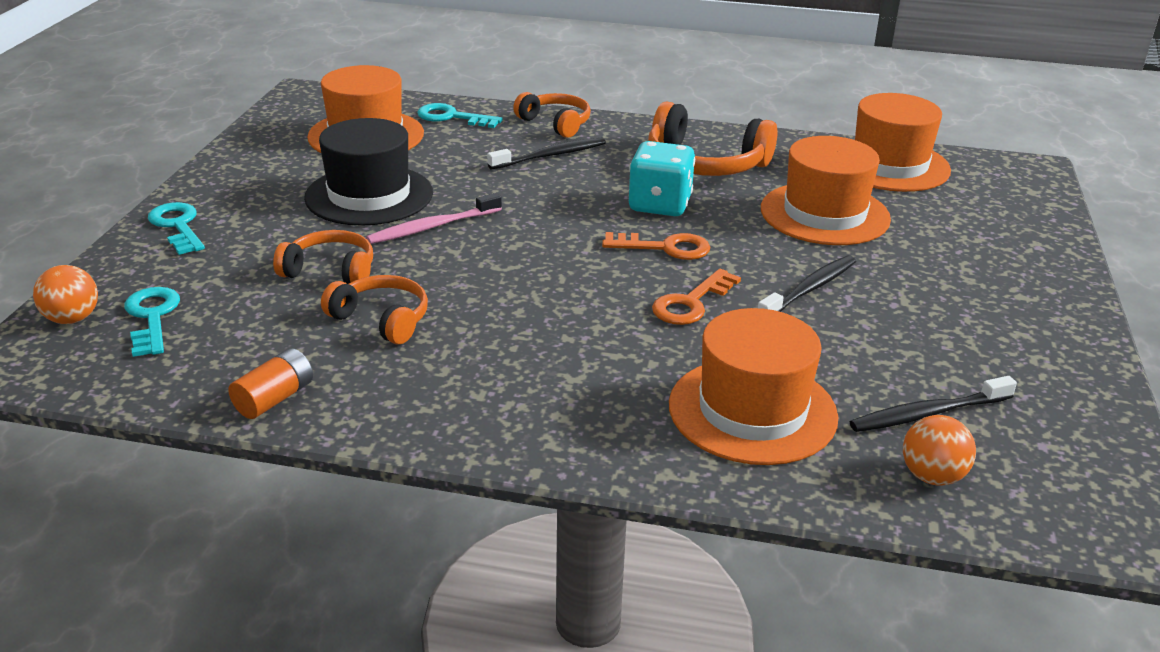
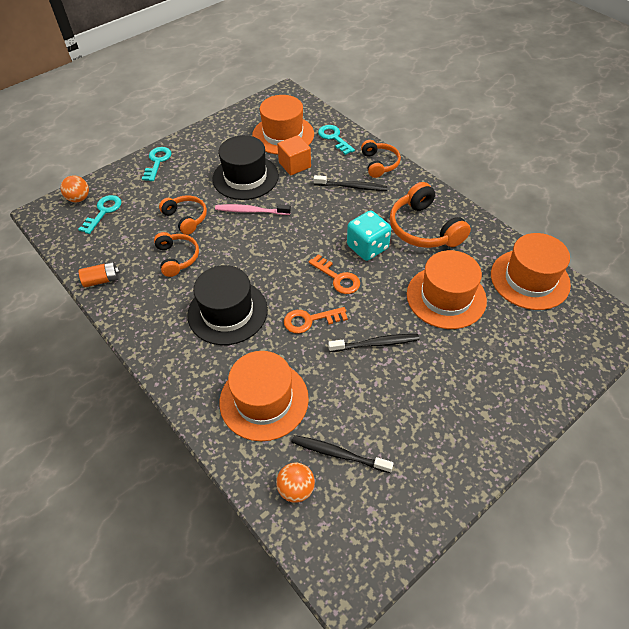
camera: 40 degrees right, 20 degrees up
none -> black hat [187,265,268,345]
none -> orange cube [277,135,311,175]

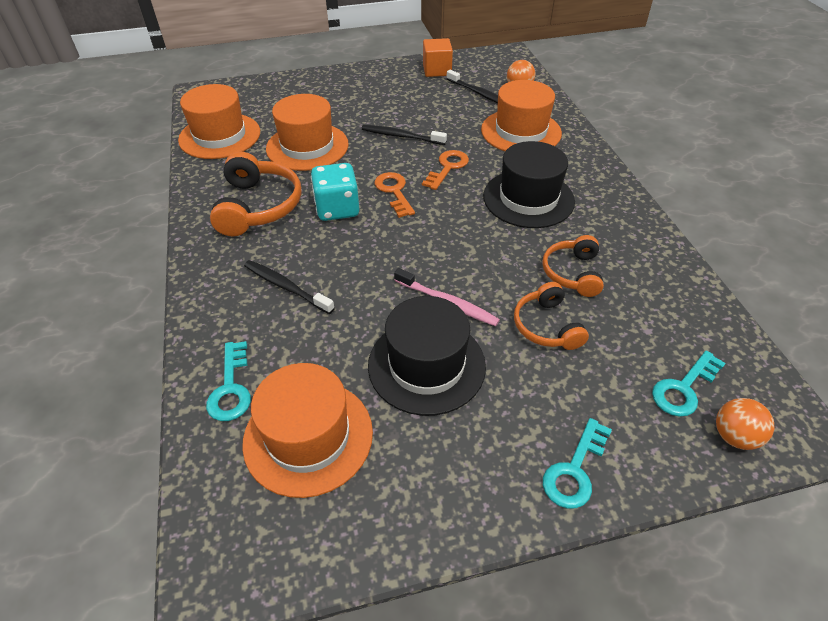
camera: 155 degrees left, 5 degrees down
orange battery [79,262,120,288] -> none
orange cube [277,135,311,175] -> orange cube moved to [423,38,453,77]
orange key [284,307,348,334] -> orange key turned 75 degrees counterclockwise [422,150,469,190]
orange headphones [361,140,401,178] -> none

